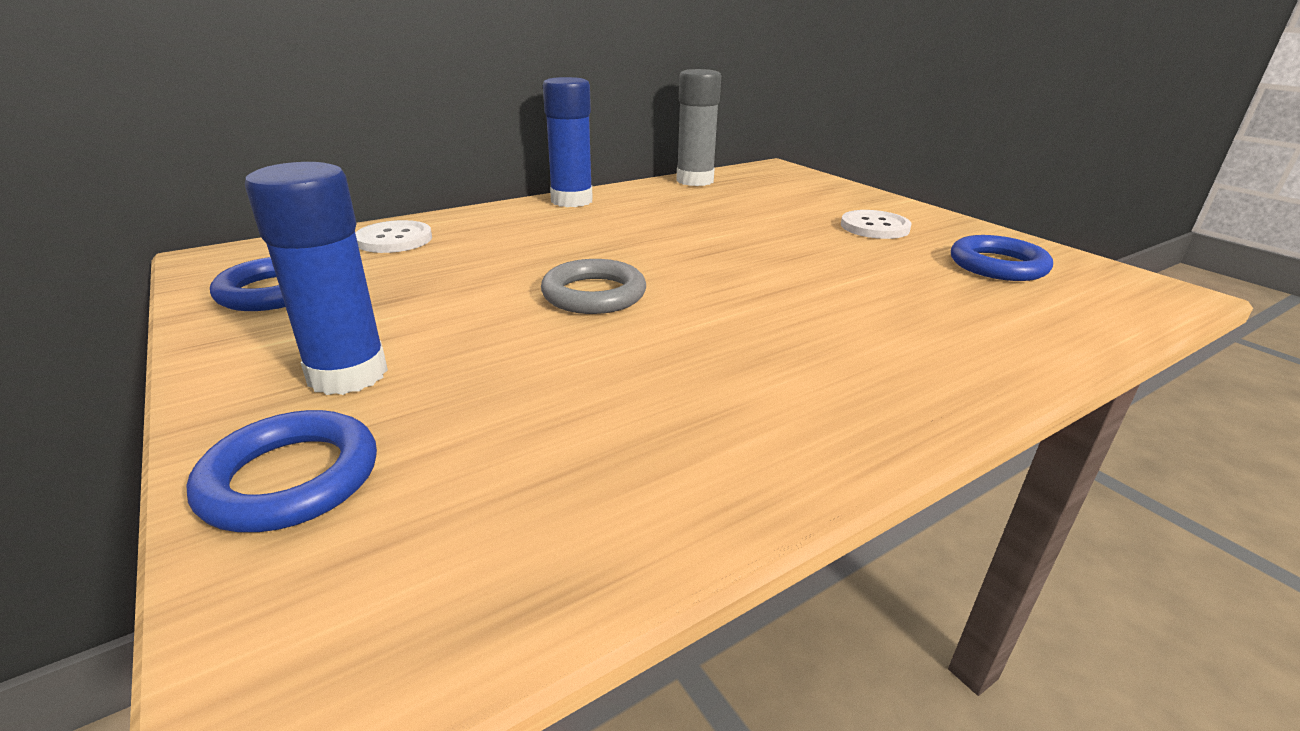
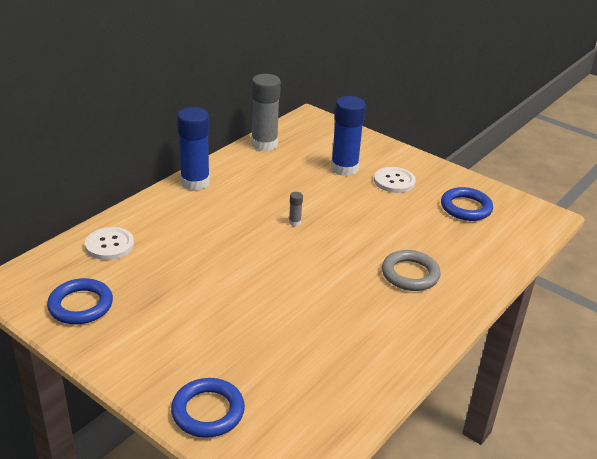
camera: 20 degrees left, 5 degrees up
blue glue stick [245,162,388,395] -> blue glue stick moved to [331,96,366,176]
grey ring [541,259,646,314] -> grey ring moved to [382,250,441,291]
none -> grey glue stick [289,192,303,226]

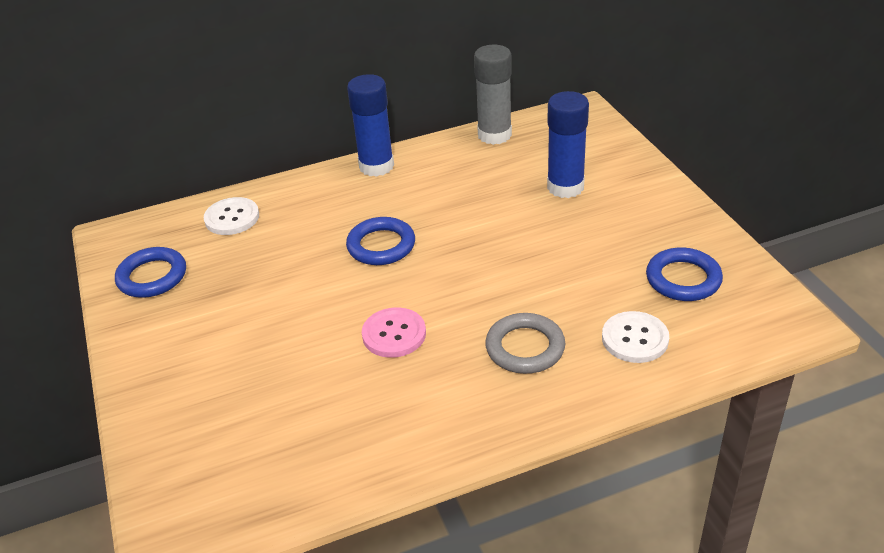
camera: 35 degrees right, 5 degrees up
blue ring [171,378,245,438] -> blue ring moved to [346,217,415,265]
grey glue stick [289,192,303,226] -> none
white button [374,167,416,193] -> white button moved to [602,311,669,363]
none -> pink button [362,307,426,358]

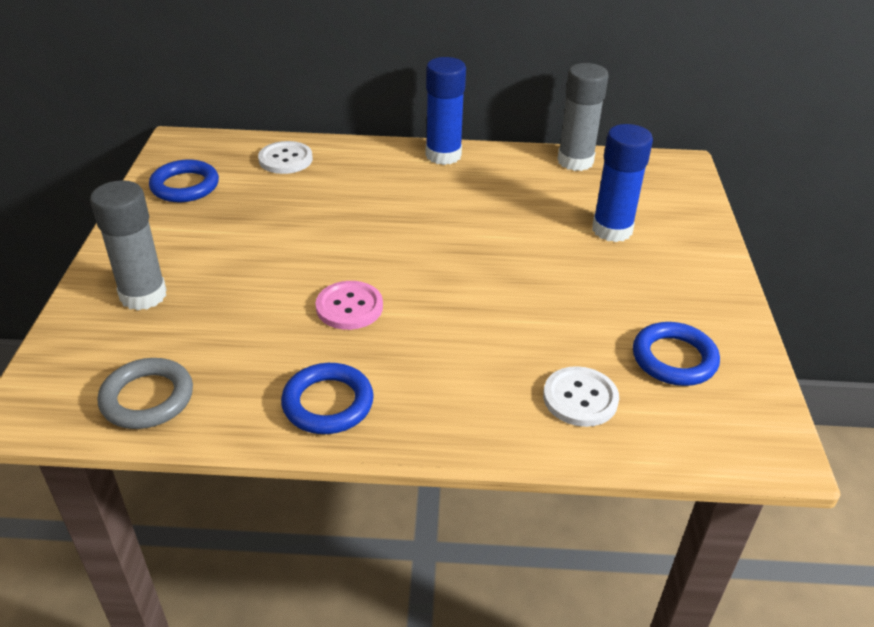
camera: 20 degrees right, 0 degrees up
blue ring [346,217,415,265] -> blue ring moved to [281,363,374,434]
grey ring [485,313,565,374] -> grey ring moved to [97,358,193,429]
none -> grey glue stick [90,180,167,310]

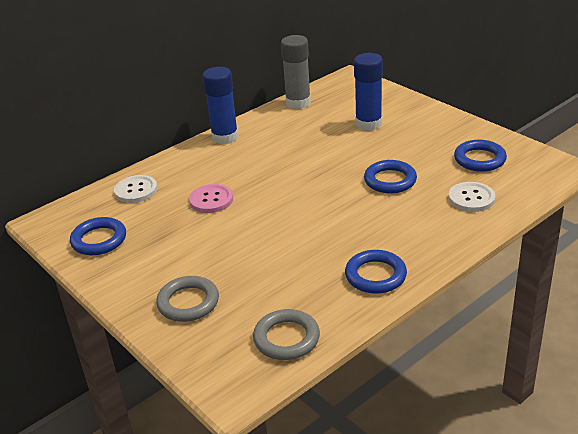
camera: 40 degrees left, 5 degrees down
grey glue stick [90,180,167,310] -> grey ring [156,276,219,322]
pink button [315,281,383,330] -> pink button moved to [189,184,233,213]
none -> blue ring [364,160,417,193]

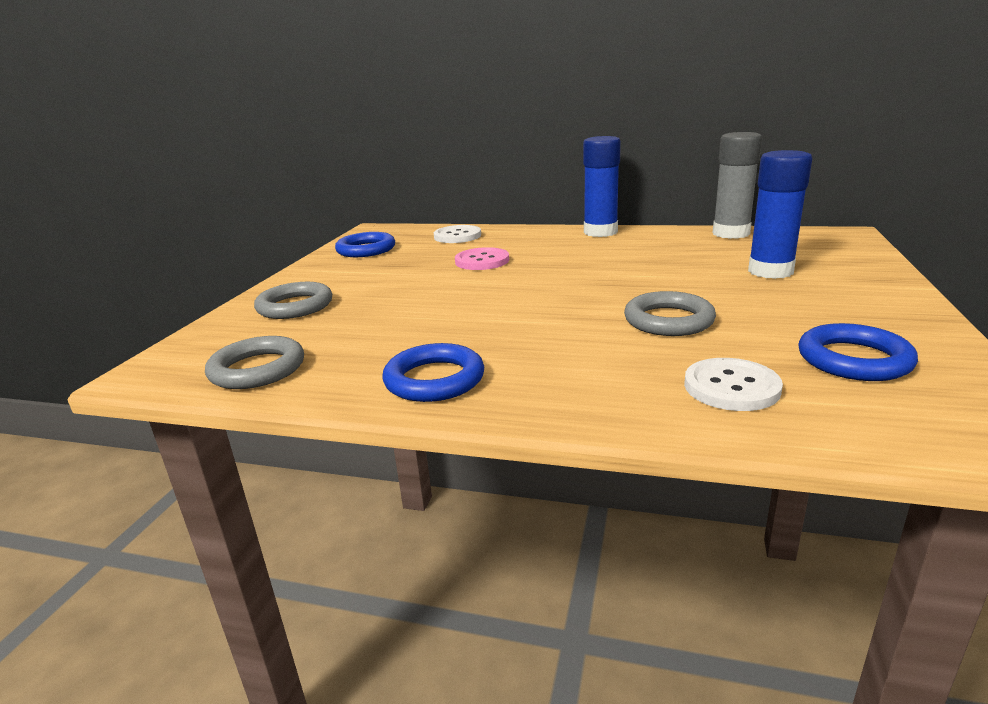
camera: 55 degrees right, 10 degrees down
blue ring [364,160,417,193] -> grey ring [624,291,716,336]

